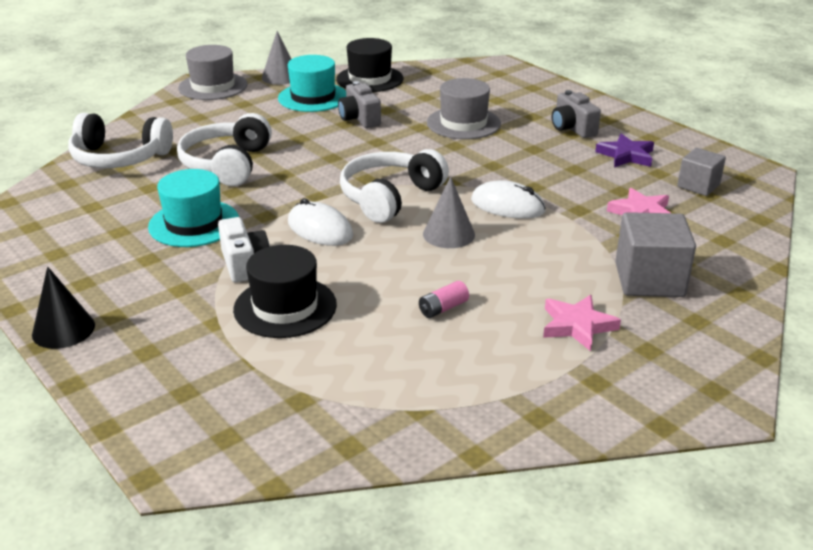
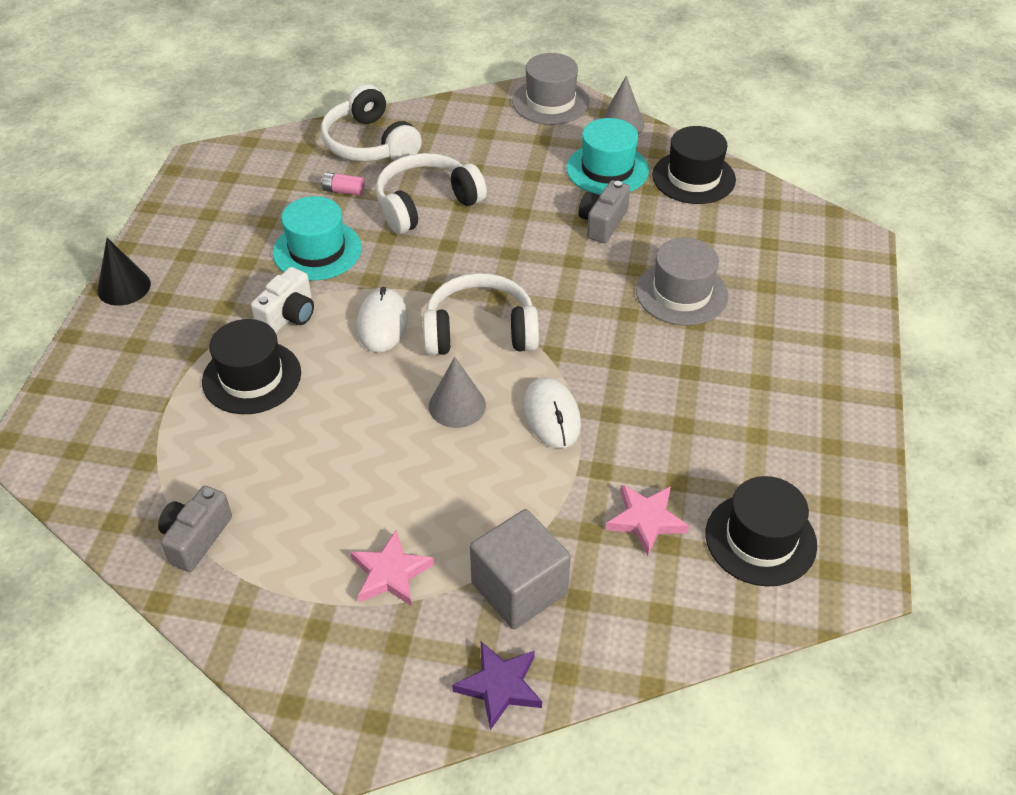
camera: 50 degrees right, 15 degrees up
pink battery [419,281,469,318] -> pink battery moved to [321,172,365,196]
grey camera [552,90,601,138] -> grey camera moved to [158,486,232,572]
purple star [595,133,654,168] -> purple star moved to [452,642,542,730]
grey cube [677,148,726,196] -> black hat [706,476,817,587]

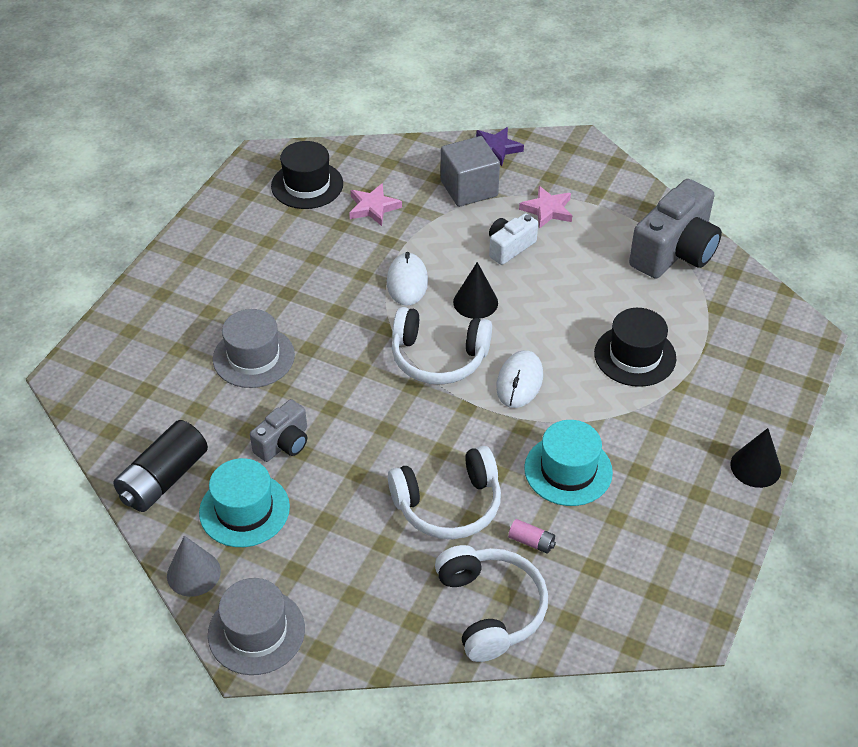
camera: 165 degrees left, 0 degrees up
grey camera [158,486,232,572] -> grey camera [629,179,722,279], size x1.86
white camera [251,267,314,333] -> white camera moved to [489,213,538,265]
grey cone [429,357,486,428] -> black cone [453,262,498,319]
black hat [652,126,736,204] -> black battery [114,420,208,512]

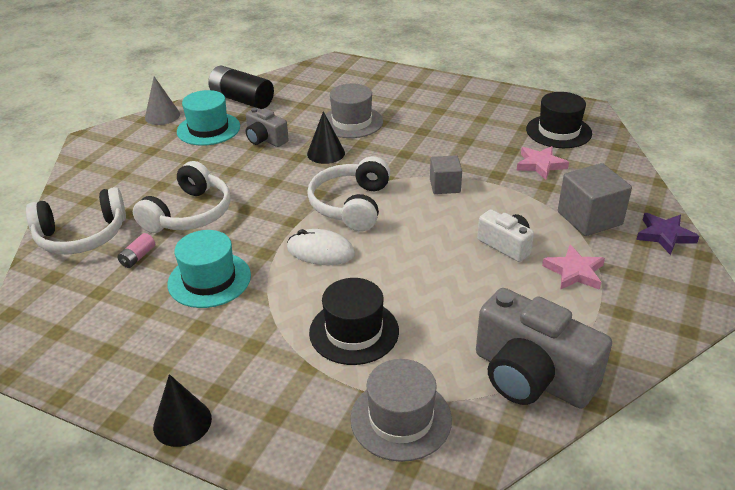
camera: 90 degrees right, 10 degrees down
grey hat [208,578,305,675] -> grey hat moved to [350,359,452,462]
white mouse [387,252,428,306] -> grey cube [430,155,462,194]
white headphones [388,446,501,539] -> white headphones turned 135 degrees counterclockwise [133,161,231,233]
black cone [453,262,498,319] -> black cone moved to [307,111,345,164]

